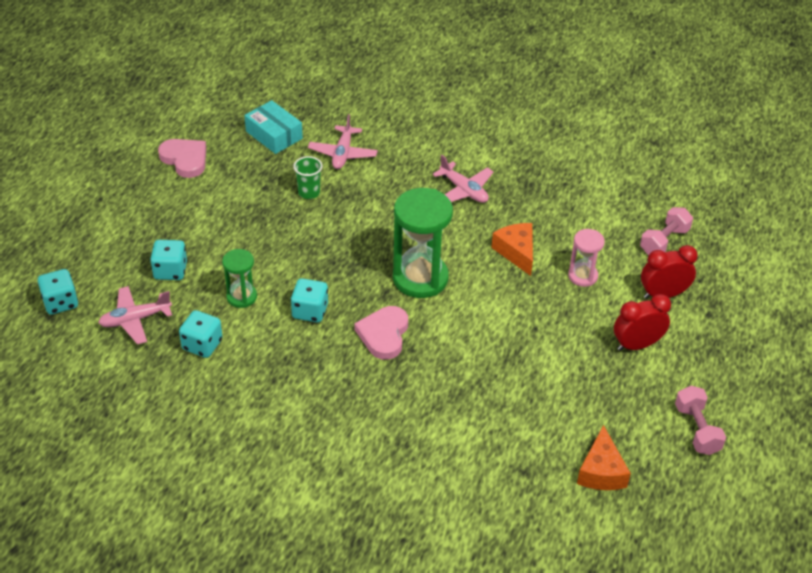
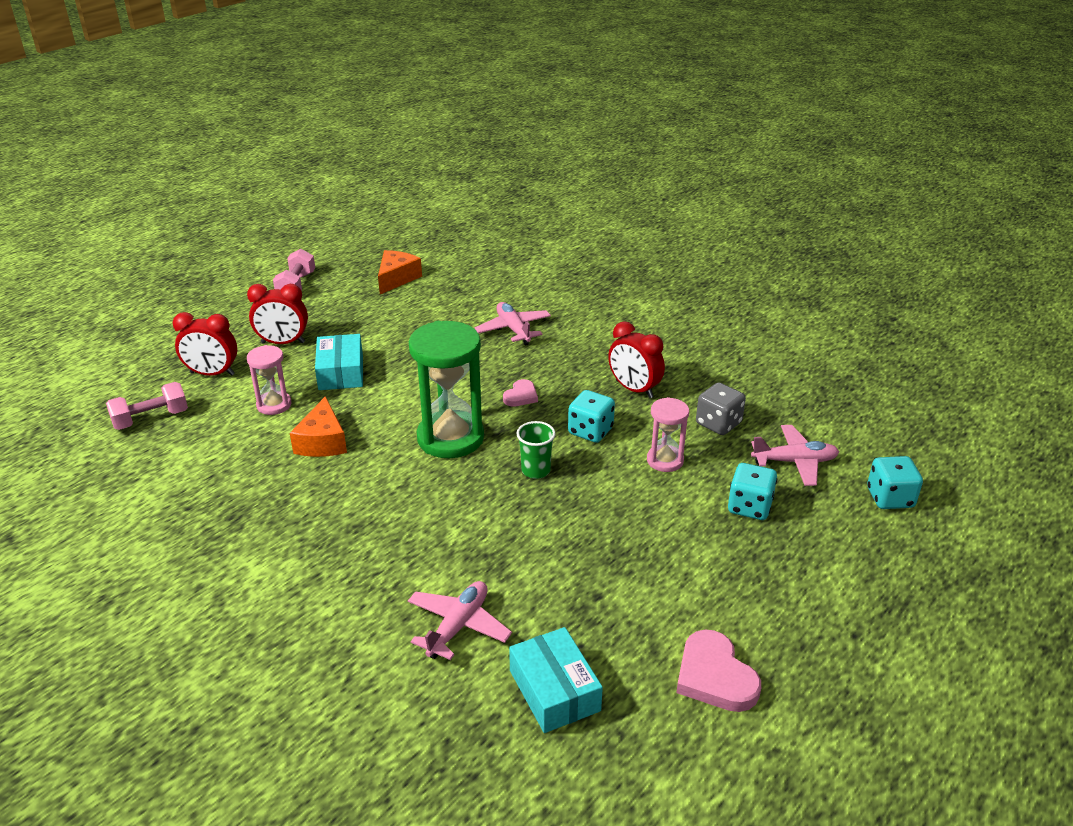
camera: 160 degrees left, 10 degrees down
turquoise dice [179,310,223,358] -> grey dice [696,382,746,435]
green hourglass [222,249,257,308] -> pink hourglass [647,397,689,472]
green cup [293,156,323,199] -> green cup moved to [517,421,556,479]
pink heart [354,306,408,360] -> pink heart [503,379,538,407], size x0.58
pink plane [433,155,493,203] -> pink plane moved to [475,302,551,346]
none -> turquoise box [315,334,363,390]
none -> red clock [608,321,665,398]

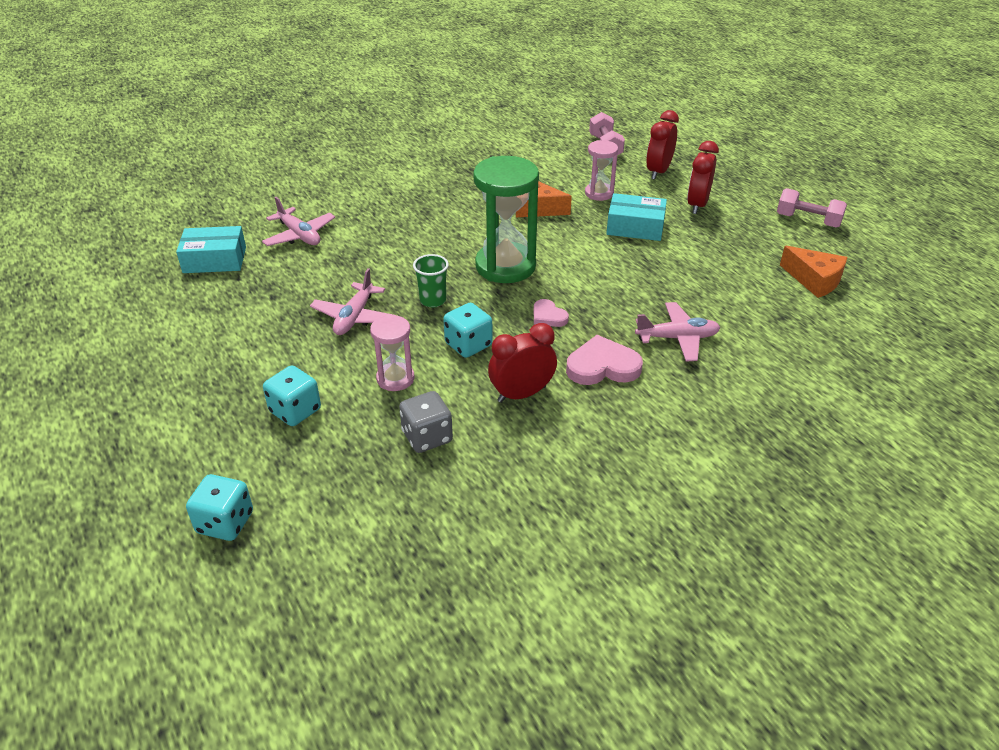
camera: 110 degrees right, 5 degrees up
pink heart [676,630,761,712] -> pink heart moved to [566,335,643,385]
pink plane [751,425,839,486] -> pink plane moved to [310,268,397,335]

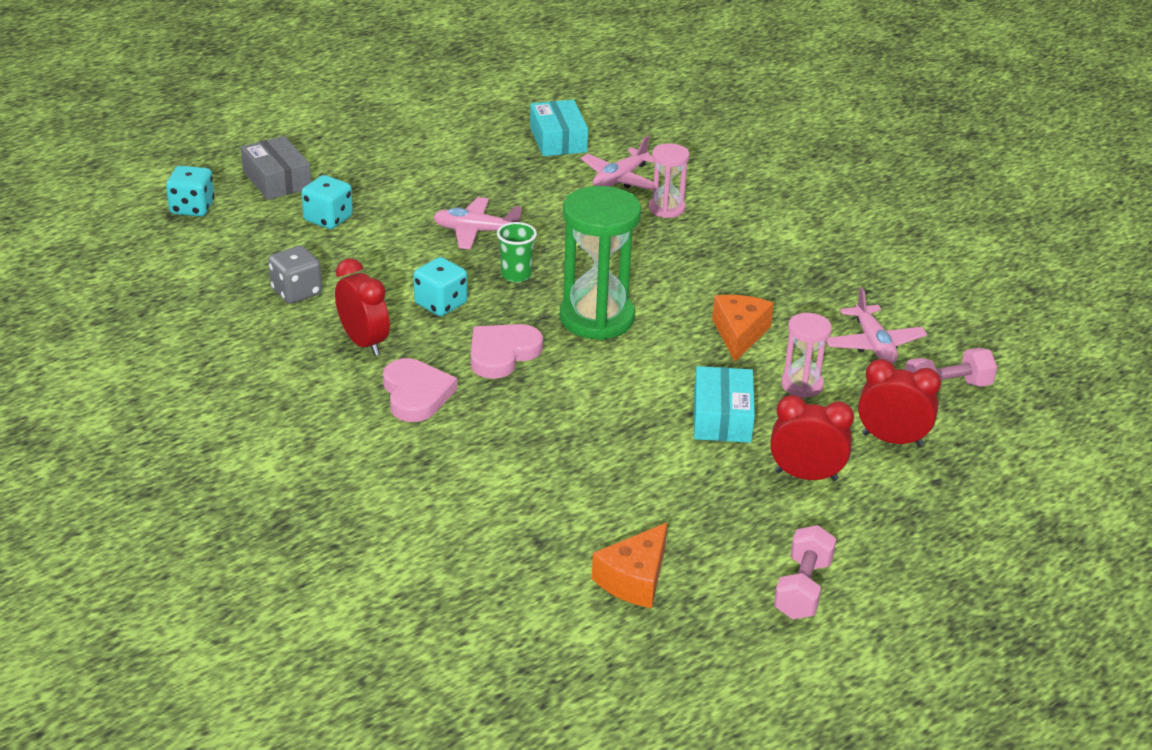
camera: 80 degrees right, 5 degrees down
pink hourglass [370,315,414,391] -> pink hourglass moved to [649,143,690,218]
pink heart [534,299,569,327] -> pink heart [471,324,543,379], size x1.71
pink plane [635,302,721,362] -> pink plane moved to [826,287,927,364]
none -> grey box [241,136,311,200]

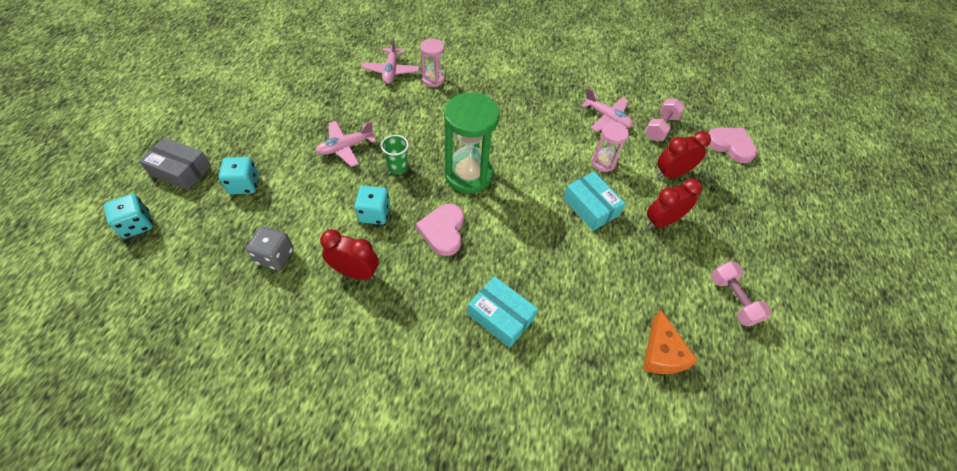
camera: 40 degrees left, 20 degrees up
pink heart [383,358,457,422] -> pink heart moved to [708,128,757,163]
turquoise box [530,100,588,156] -> turquoise box moved to [467,276,538,348]
orange cheese [712,295,774,362] -> none

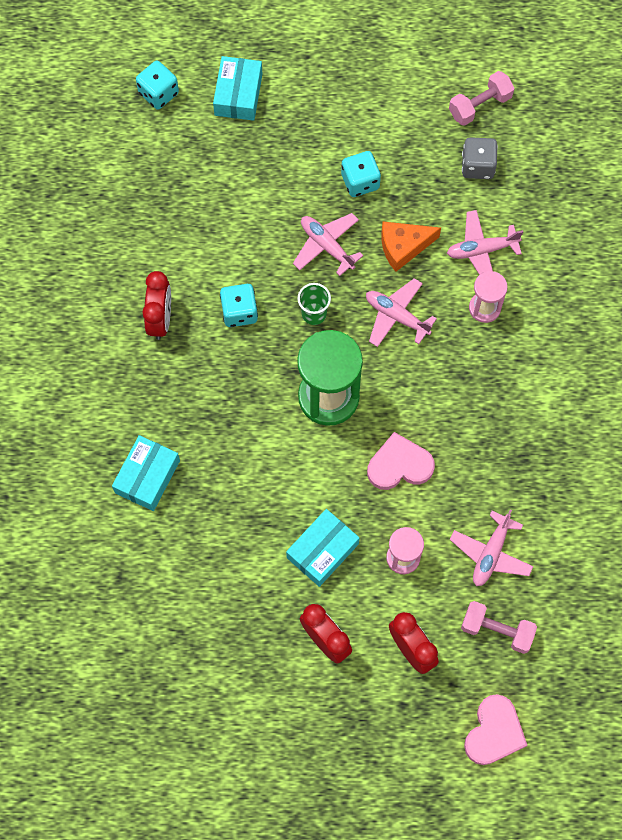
camera: 80 degrees right, 15 degrees up
grey box [139,137,211,190] -> turquoise box [213,56,262,121]
turquoise dice [219,157,259,194] -> turquoise dice moved to [341,151,381,197]
grey dice [246,226,293,270] -> grey dice moved to [462,137,498,179]
pink heart [416,204,464,256] -> pink heart moved to [367,432,435,490]
orange cheese [643,310,698,374] -> orange cheese moved to [381,222,441,272]
pink dumbbell [711,262,772,326] -> pink dumbbell moved to [449,71,514,126]
none -> pink plane [366,278,437,347]

